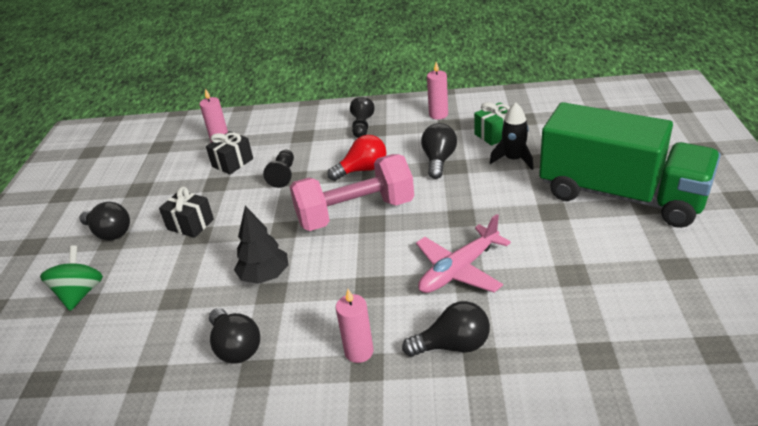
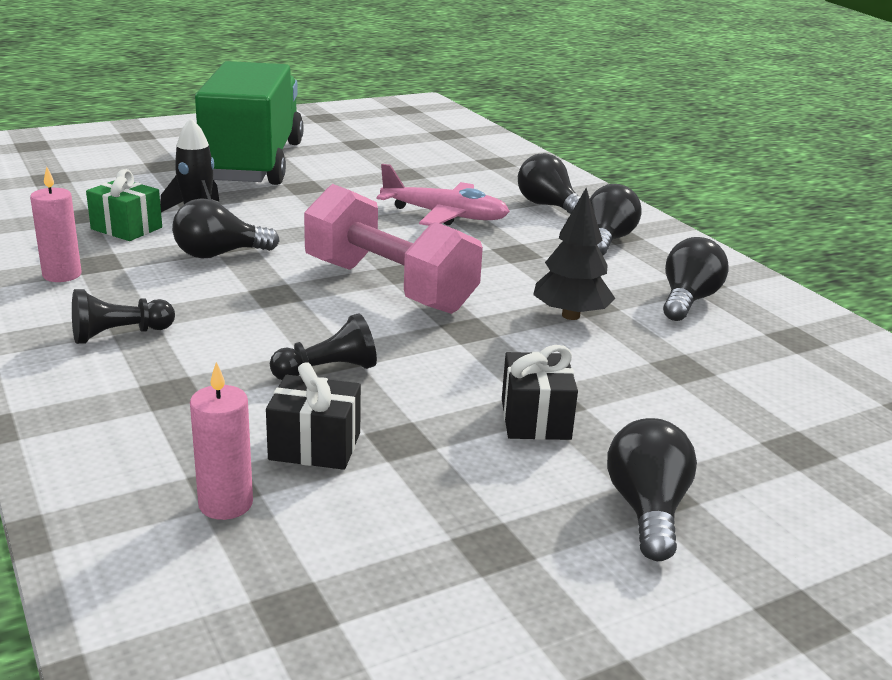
camera: 125 degrees left, 10 degrees down
green spinning top [40,245,103,311] -> none
red light bulb [328,135,387,181] -> none
pink candle [336,289,374,363] -> black light bulb [590,184,642,255]

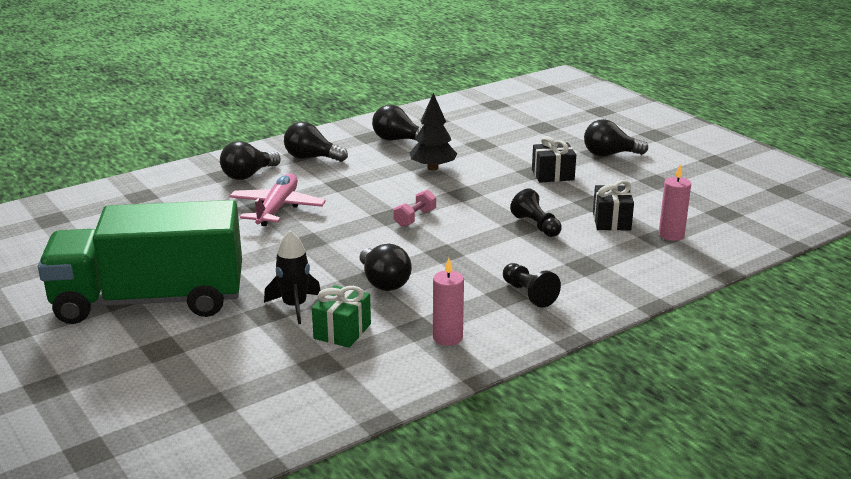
camera: 95 degrees left, 0 degrees up
pink dumbbell [304,184,483,314] -> pink dumbbell [394,190,436,227], size x0.40

